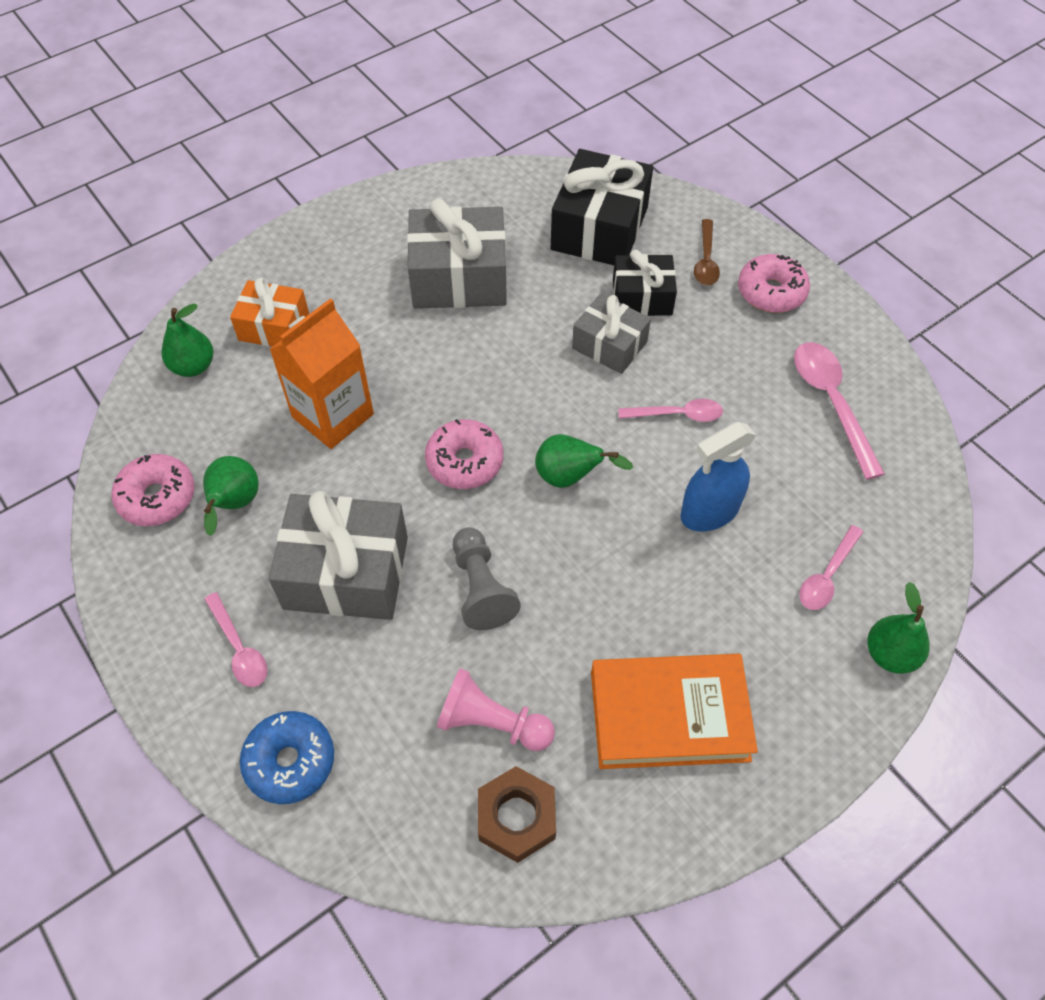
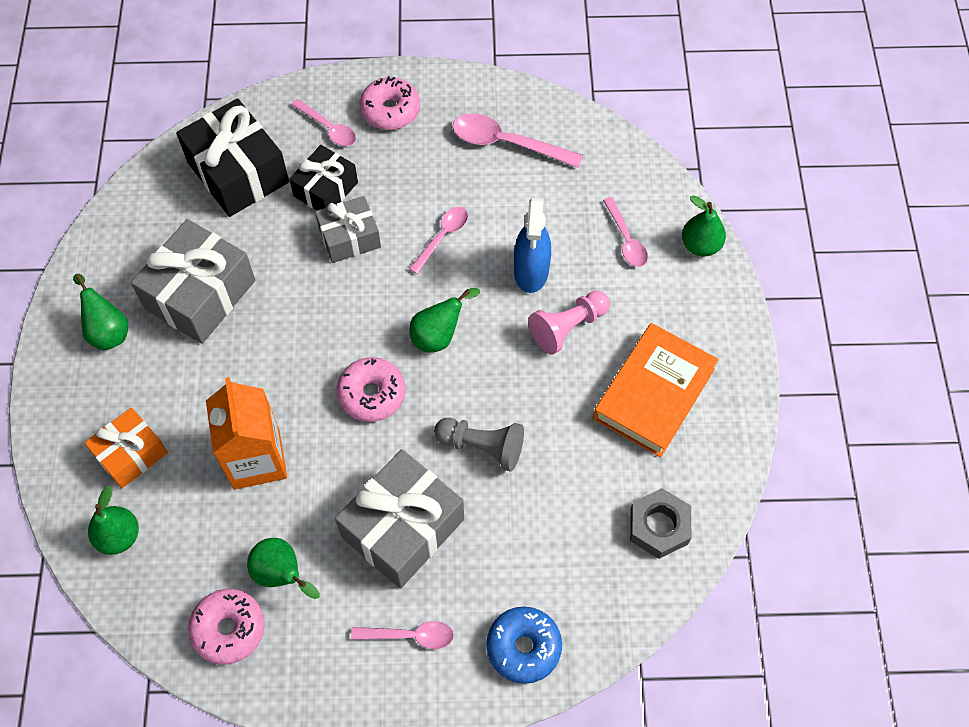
camera: 55 degrees left, 5 degrees up
pink pawn [437,668,555,751] -> pink pawn moved to [529,291,610,355]
brown nut [478,766,556,863] -> grey nut [630,488,691,559]
brown spoon [694,219,720,285] -> pink spoon [292,99,356,146]
none -> green pear [73,274,128,350]

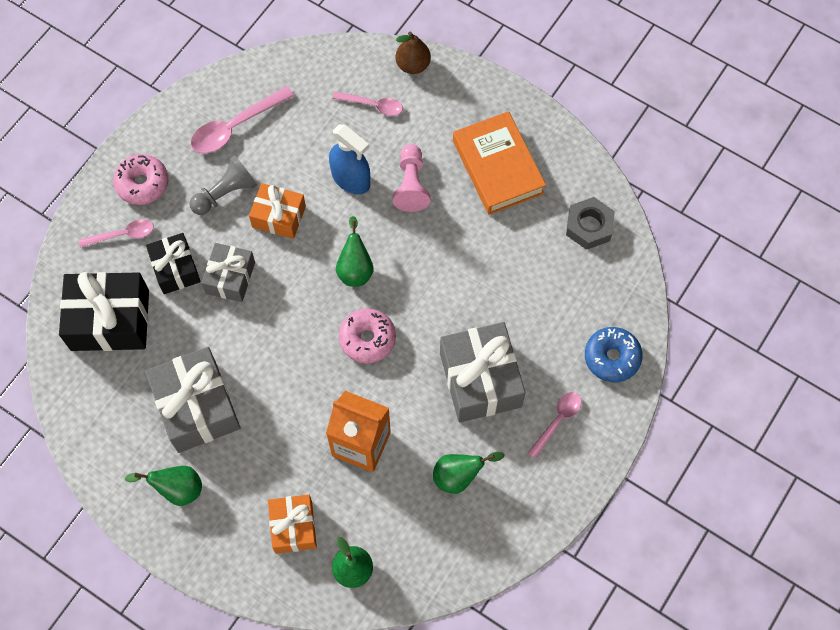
camera: 55 degrees left, 5 degrees up
pink donut [188,589,265,665] -> none
pink spoon [409,207,468,274] -> orange gift [249,183,306,239]
grey pawn [434,418,524,472] -> grey pawn moved to [189,155,257,215]
green pear [682,195,726,256] -> brown pear [396,32,431,74]

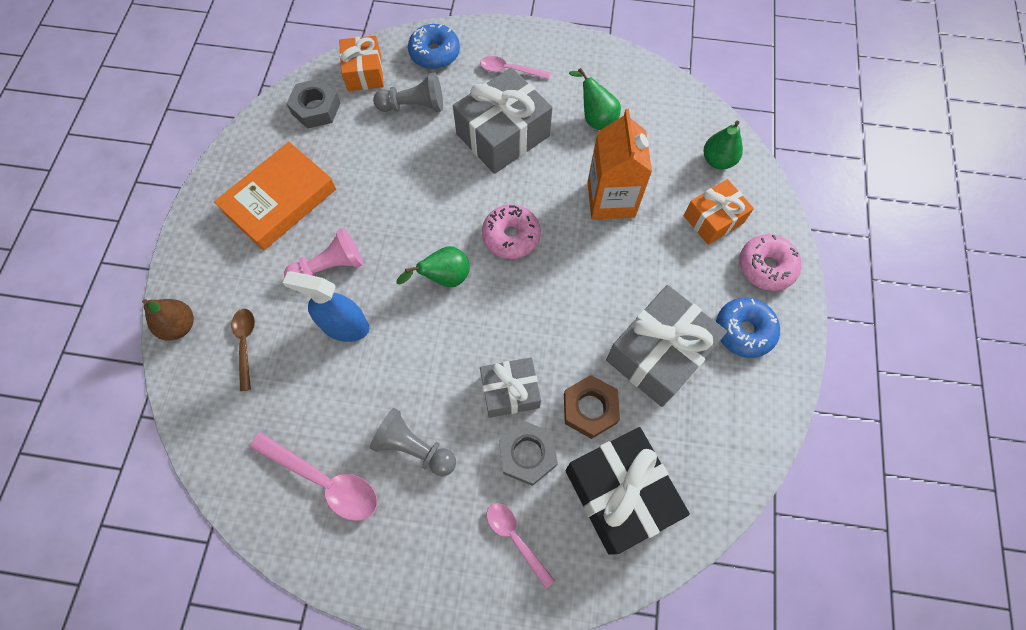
camera: 115 degrees left, 0 degrees up
pink donut [113,154,168,205] -> pink donut moved to [739,234,802,291]
green pear [125,466,202,506] -> blue donut [716,298,780,358]
black gift [146,233,201,294] -> grey nut [499,421,558,486]
orange gift [249,183,306,239] -> orange gift moved to [339,36,384,91]
blue spray bottle [329,124,370,194] -> blue spray bottle turned 90 degrees counterclockwise [283,271,369,342]
pink spoon [332,91,403,116] -> brown spoon [231,309,255,391]
none -> grey pawn [373,73,443,112]
none -> brown nut [564,375,620,439]

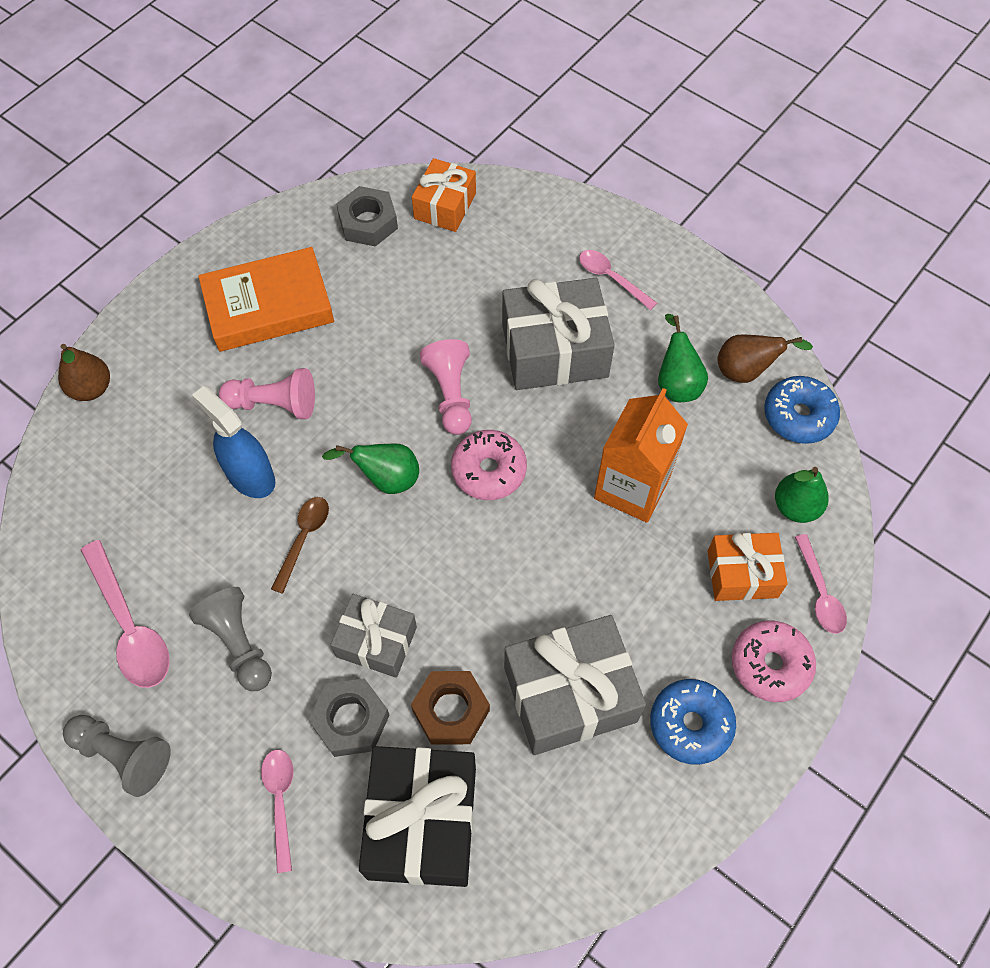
camera: 30 degrees right, 5 degrees down
brown spoon [231,309,255,391] -> brown spoon moved to [271,497,329,594]
grey pawn [373,73,443,112] -> grey pawn moved to [63,715,171,797]
blue donut [408,24,460,69] -> blue donut moved to [764,376,840,444]
none -> pink pawn [420,339,472,435]
none -> brown pear [717,334,813,383]
none -> pink spoon [795,534,847,634]

